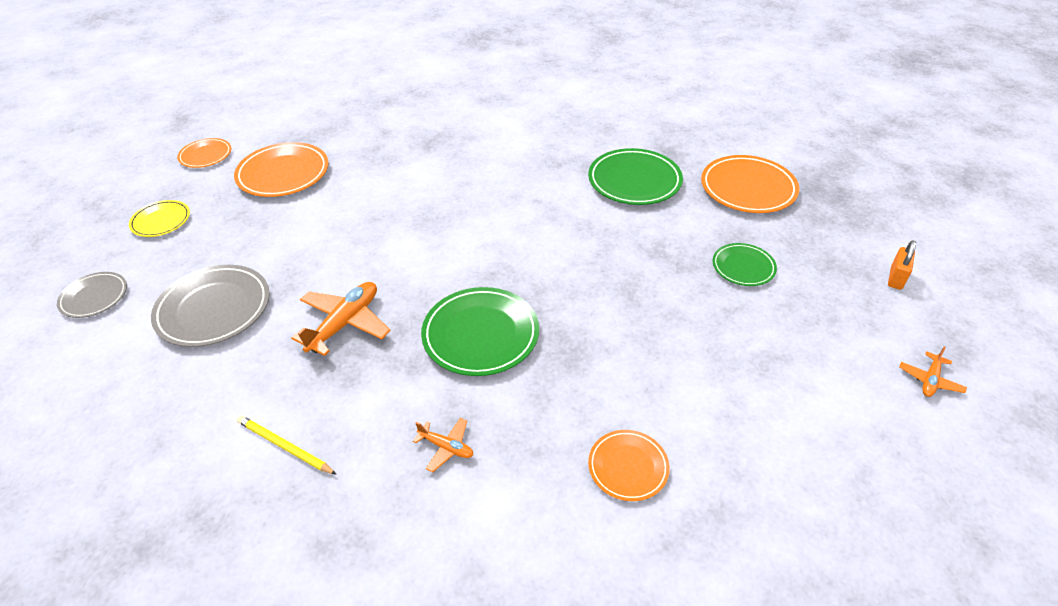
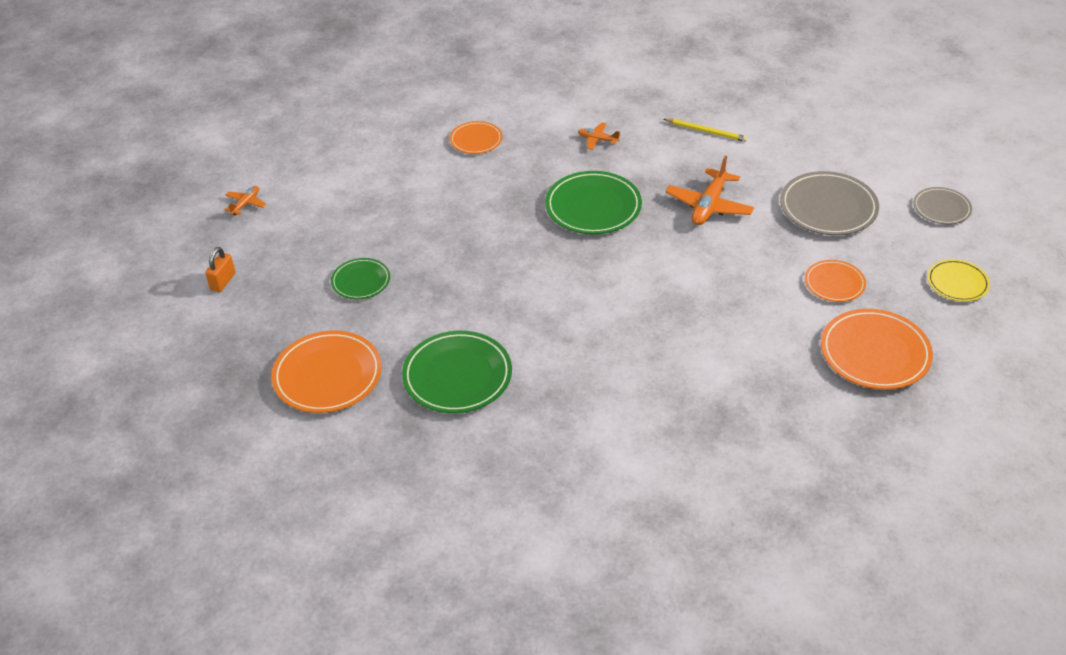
camera: 175 degrees right, 0 degrees up
orange plate [177,138,231,168] -> orange plate moved to [805,260,866,302]

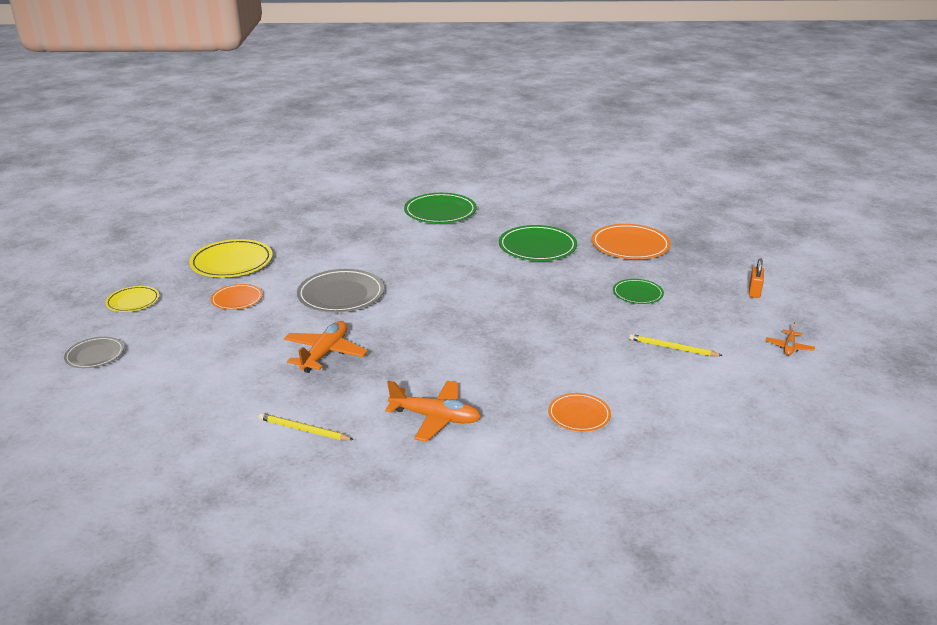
camera: 175 degrees right, 15 degrees down
green plate [545,171,642,234] -> green plate moved to [404,193,477,223]
orange plane [578,123,620,150] -> orange plane [385,381,481,442], size x1.88
grey plate [780,171,879,235] -> grey plate moved to [297,269,384,313]
orange plate [821,309,933,390] -> yellow plate [189,239,273,277]
none -> yellow pencil [629,334,723,356]

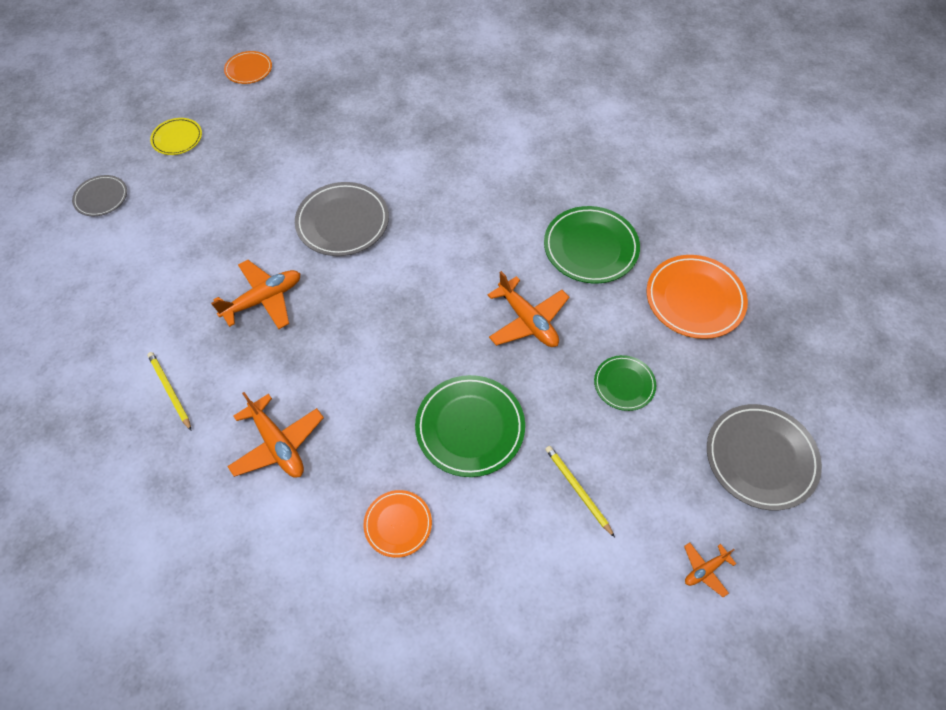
camera: 35 degrees right, 30 degrees up
yellow plate [189,239,273,277] -> none
orange plate [211,284,263,310] -> orange plate moved to [224,51,272,84]
green plate [404,193,477,223] -> green plate moved to [415,375,525,477]
orange padlock [749,258,764,298] -> grey plate [707,404,822,510]
none -> orange plane [487,271,569,347]

